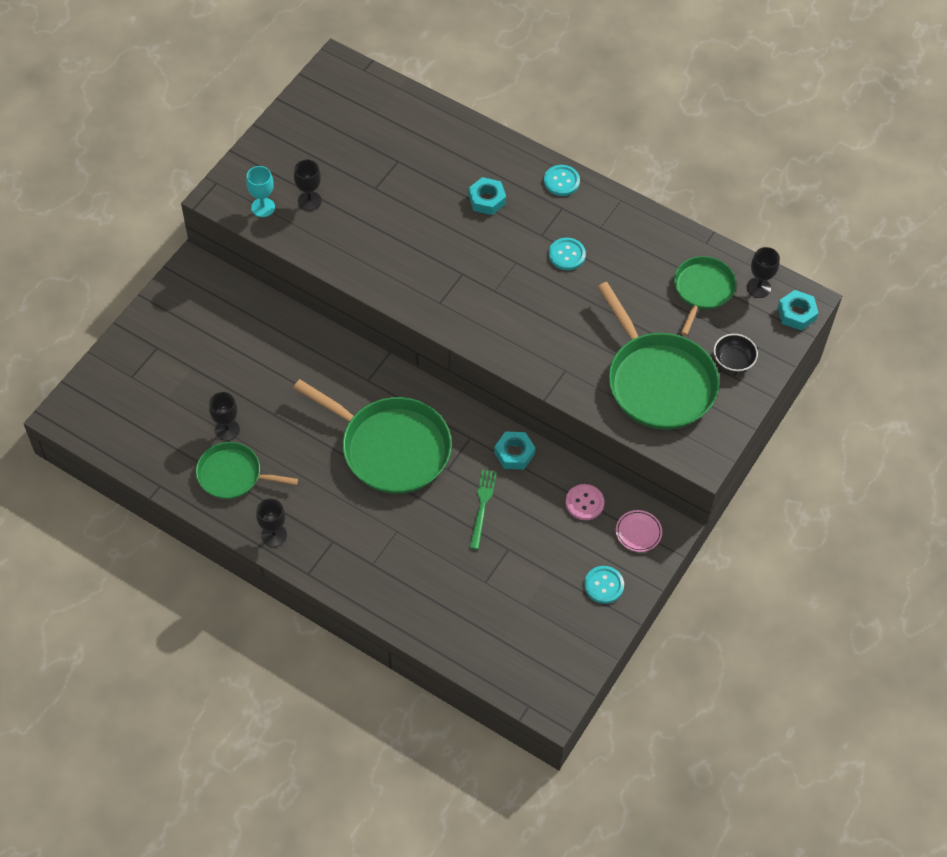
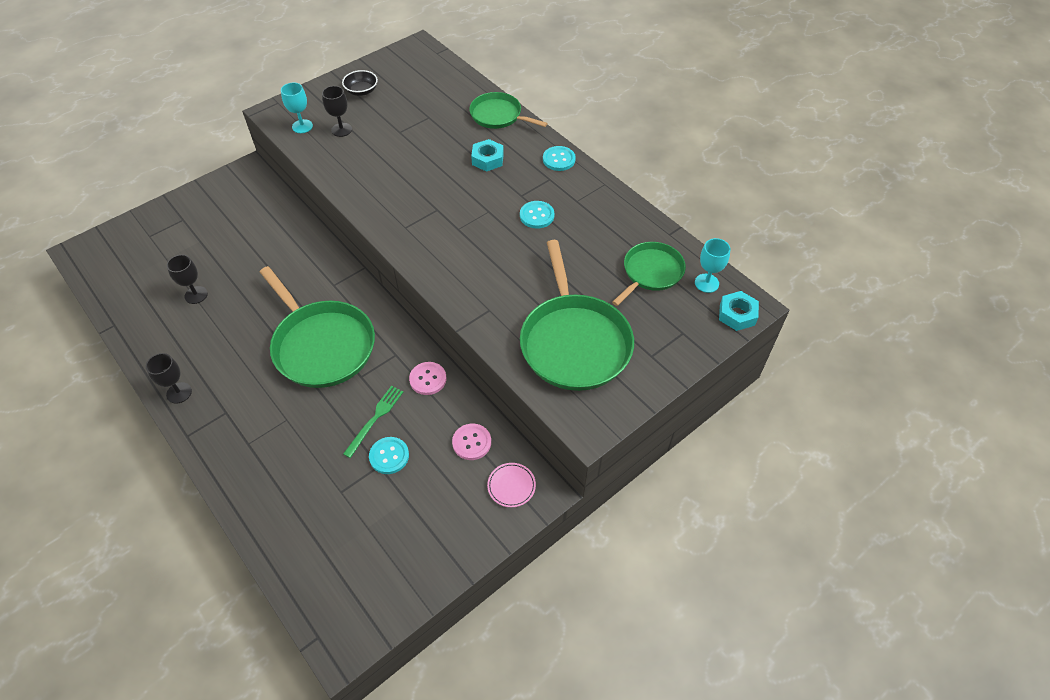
camera: 20 degrees right, 5 degrees down
green pan [196,442,298,499] -> green pan moved to [469,92,548,129]
turquoise nut [494,431,535,469] -> pink button [409,362,446,395]
turquoise button [584,566,624,604] -> turquoise button moved to [369,437,409,474]
black bowl [714,334,758,372] -> black bowl moved to [342,70,378,96]
black goblet [747,247,780,298] -> turquoise goblet [695,238,730,293]

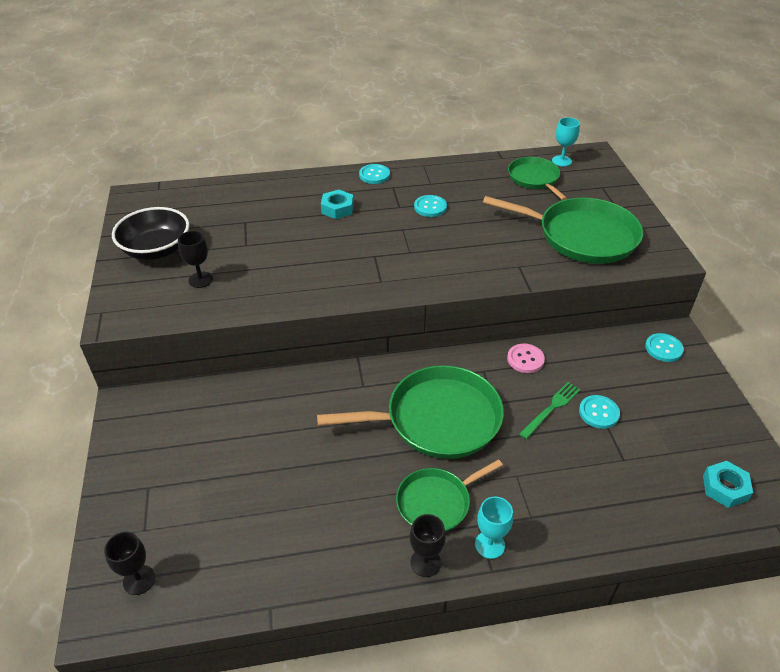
camera: 60 degrees left, 10 degrees down
black goblet [167,255,208,304] -> black goblet moved to [104,532,155,595]
turquoise goblet [281,82,313,133] -> turquoise goblet moved to [475,497,513,559]
black bowl [342,70,378,96] -> black bowl [112,207,189,260], size x1.82
green fork [343,386,403,458] -> green fork turned 75 degrees clockwise [519,382,580,439]
pink button [452,424,491,460] -> none
green pan [469,92,548,129] -> green pan moved to [396,459,503,532]
pink plate [487,463,536,507] -> turquoise button [645,333,684,362]
turquoise nut [719,291,759,331] -> turquoise nut moved to [703,461,753,508]

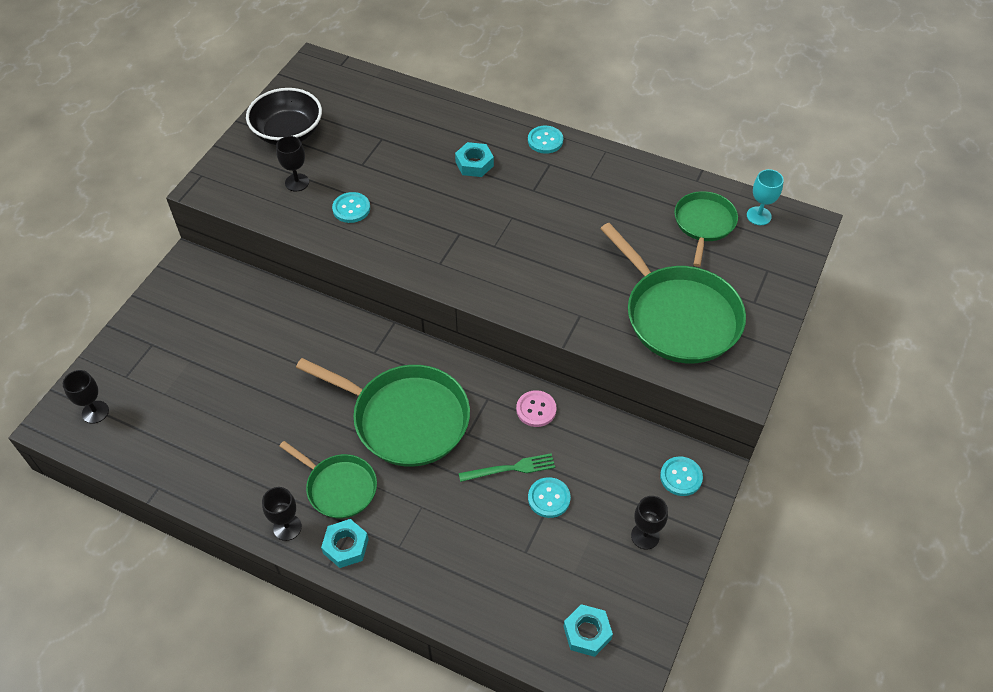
camera: 35 degrees right, 10 degrees up
green pan [396,459,503,532] -> green pan turned 150 degrees counterclockwise [279,441,377,518]
turquoise button [414,195,447,217] -> turquoise button moved to [332,192,370,223]
turquoise goblet [475,497,513,559] -> turquoise nut [321,519,369,568]
none -> black goblet [631,496,668,550]

